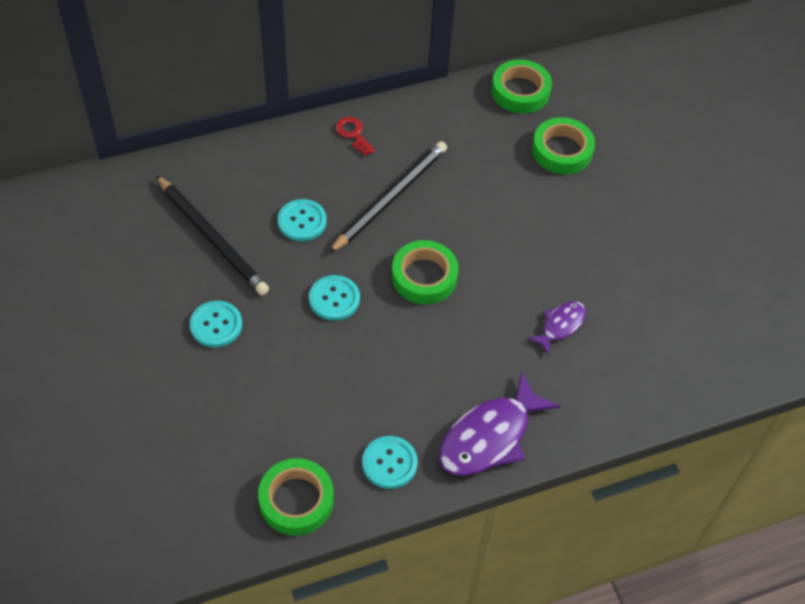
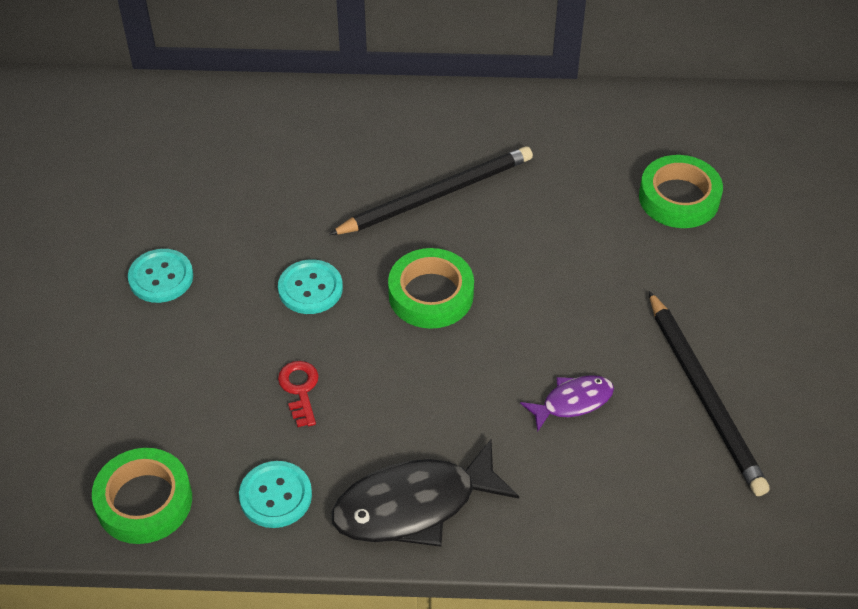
camera: 25 degrees right, 5 degrees down
black pencil [156,175,269,295] -> black pencil moved to [649,291,770,496]
turquoise button [278,199,327,241] -> none
red key [335,117,375,156] -> red key moved to [278,361,319,427]
purple fish [439,372,560,476] -> black fish [331,439,519,547]
green tape [492,60,552,114] -> none

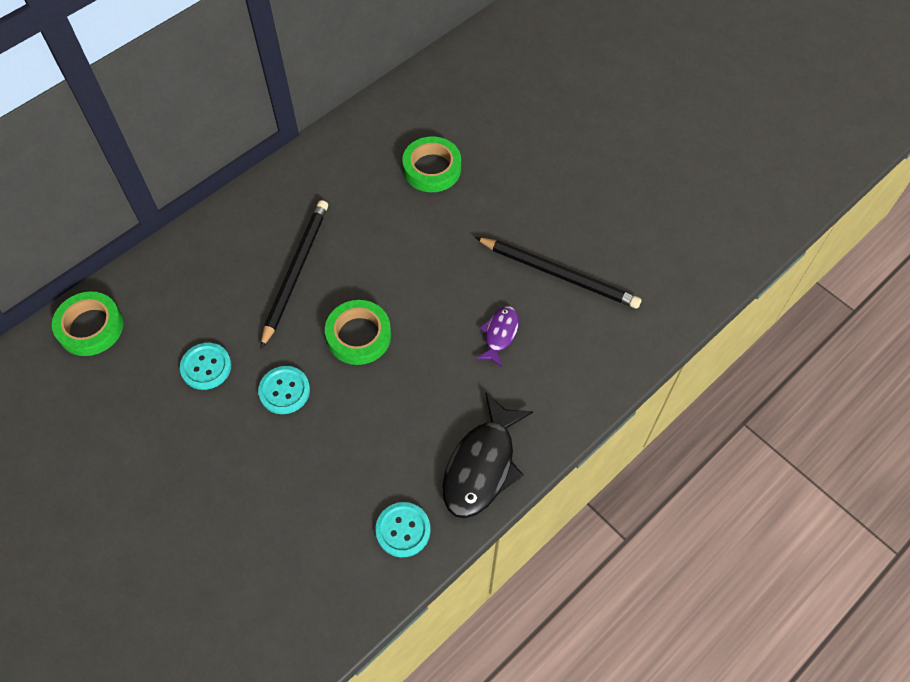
camera: 45 degrees left, 10 degrees up
green tape [92,448,192,544] -> green tape moved to [52,291,123,356]
turquoise button [128,249,193,303] -> turquoise button moved to [180,343,231,390]
red key [278,361,319,427] -> none

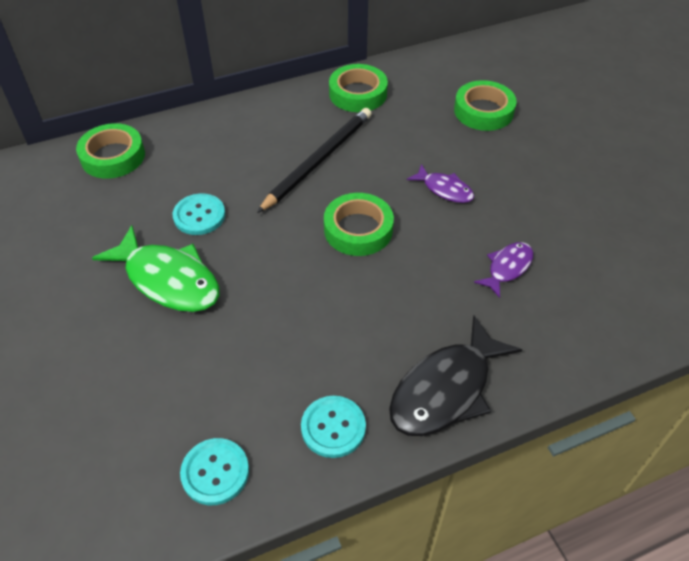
camera: 20 degrees right, 10 degrees down
turquoise button [258,366,310,414] -> turquoise button moved to [180,438,249,505]
black pencil [475,237,641,309] -> none
none -> green fish [92,225,220,312]
none -> green tape [329,64,388,112]
none -> purple fish [407,164,474,203]

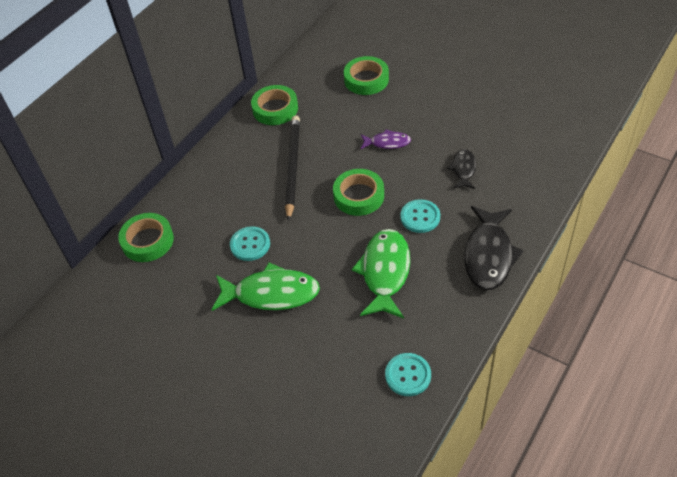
camera: 30 degrees left, 0 degrees up
turquoise button [301,396,366,458] -> turquoise button moved to [400,199,440,233]
purple fish [474,242,533,298] -> black fish [447,149,476,189]
none -> green fish [352,229,410,318]

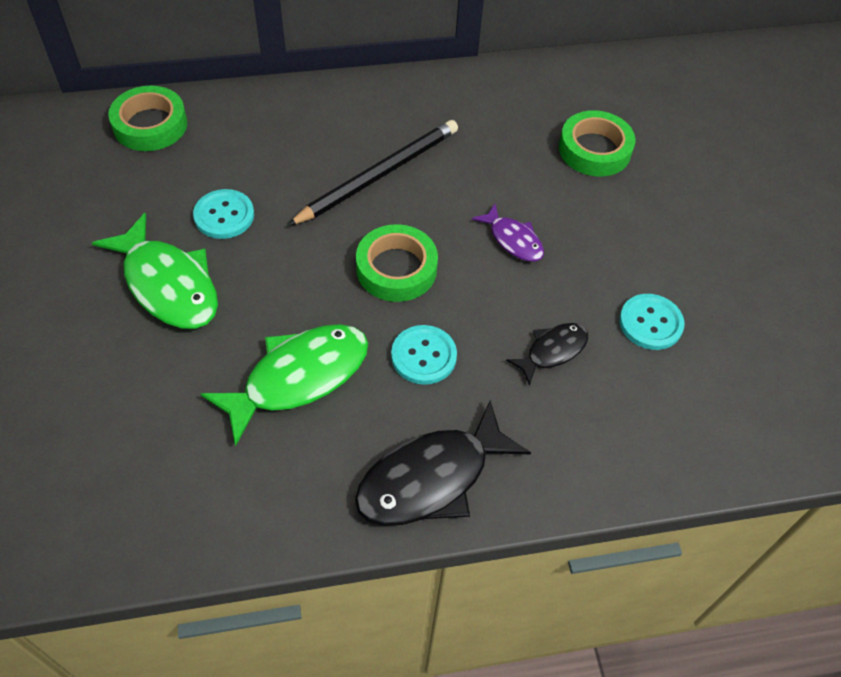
camera: 40 degrees right, 5 degrees up
green tape [251,85,298,125] -> none
turquoise button [385,353,431,396] -> turquoise button moved to [619,294,685,350]

